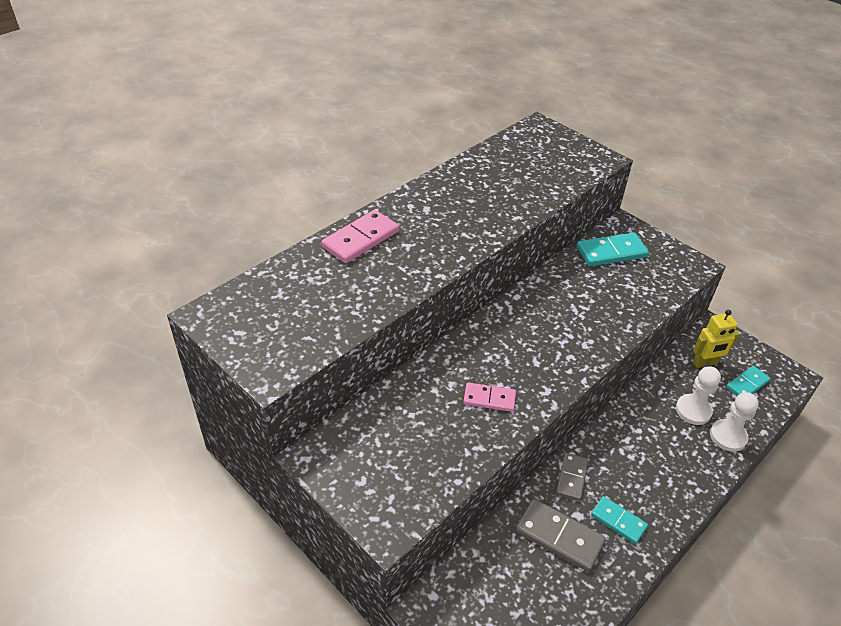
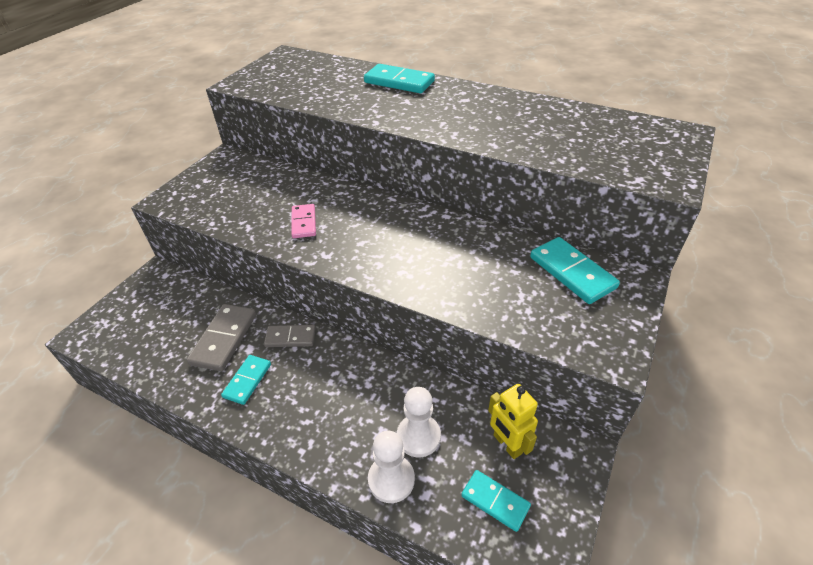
camera: 75 degrees right, 0 degrees up
pink domino [322,210,399,263] -> turquoise domino [364,64,435,93]

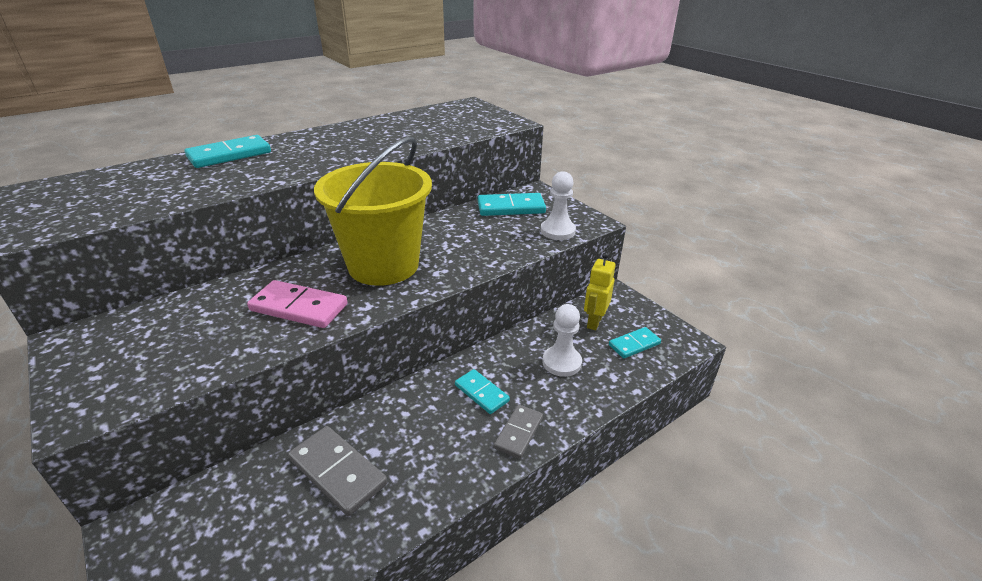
camera: 65 degrees left, 10 degrees down
turquoise domino [221,355,271,405] -> turquoise domino moved to [455,369,510,414]
grey domino [264,325,316,347] -> grey domino moved to [494,405,543,459]
pink domino [291,204,316,238] -> pink domino [247,280,347,328], size x1.56
white pawn [368,431,415,503] -> white pawn moved to [541,171,576,240]
yellow robot [488,384,538,459] -> yellow robot turned 120 degrees clockwise [584,252,616,330]
none -> yellow bucket [314,137,432,286]

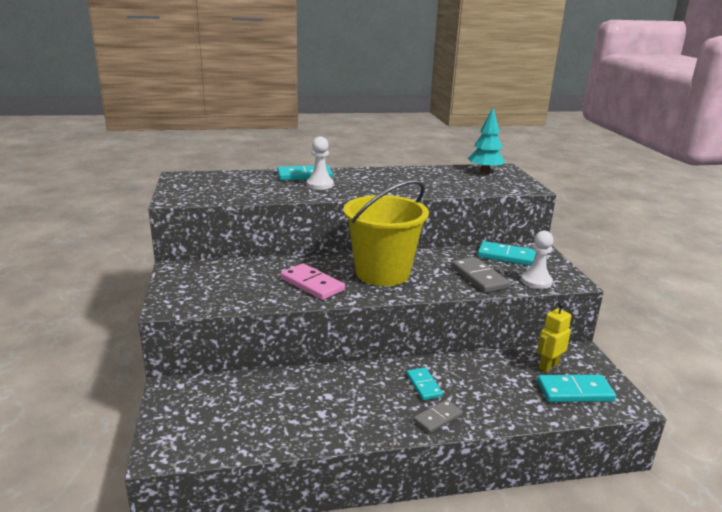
camera: 25 degrees right, 10 degrees down
grey domino [288,426,387,516] -> grey domino moved to [451,257,510,293]
white pawn [542,304,582,377] -> white pawn moved to [307,137,334,190]
turquoise domino [609,327,661,358] -> turquoise domino [537,375,616,402], size x1.56
none -> turquoise tree [468,108,505,173]

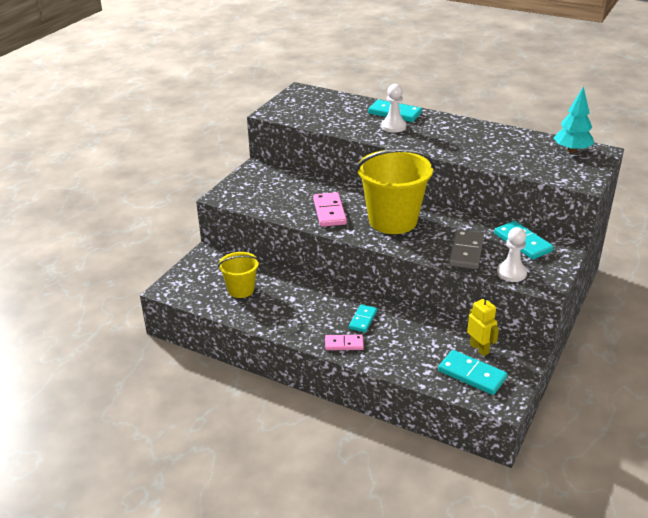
camera: 40 degrees right, 10 degrees up
grey domino [414,400,463,434] -> pink domino [325,335,364,350]
yellow robot [537,302,571,372] -> yellow robot turned 60 degrees clockwise [467,295,499,356]
none -> yellow bucket [218,252,260,298]

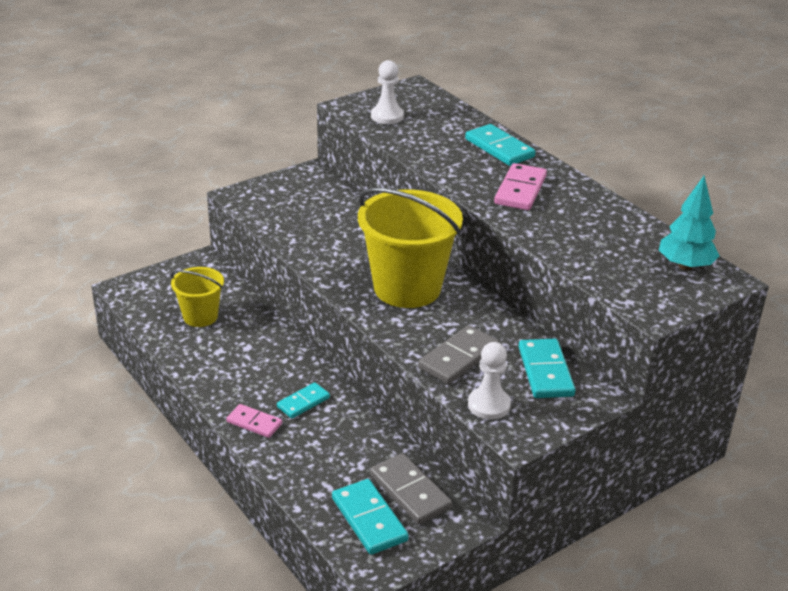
camera: 25 degrees right, 0 degrees up
pink domino [313,192,347,227] -> pink domino moved to [494,163,547,210]
white pawn [381,84,406,133] -> white pawn moved to [371,60,404,124]
yellow robot [467,295,499,356] -> grey domino [370,453,452,524]

